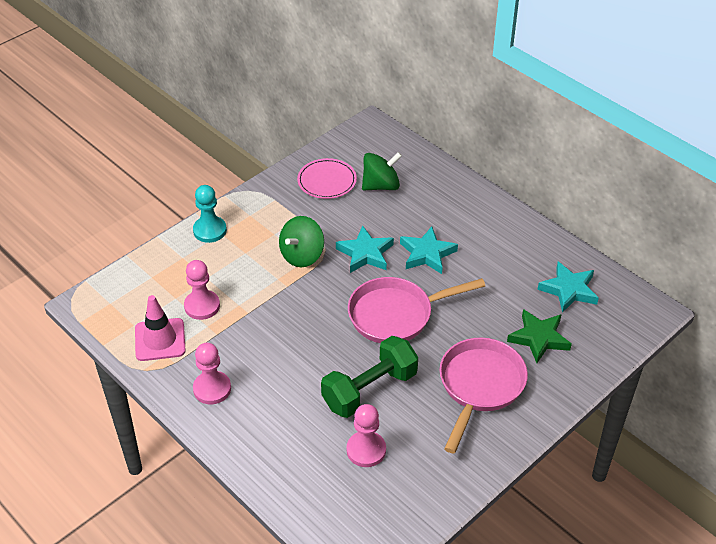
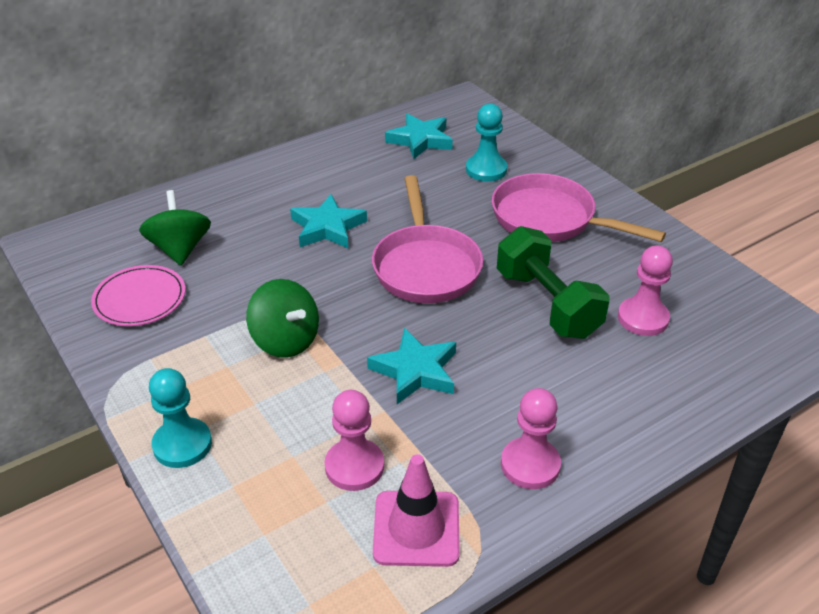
camera: 80 degrees left, 5 degrees down
turquoise star [336,225,394,273] -> turquoise star moved to [367,328,456,404]
green star [507,309,572,363] -> turquoise pawn [466,104,507,182]

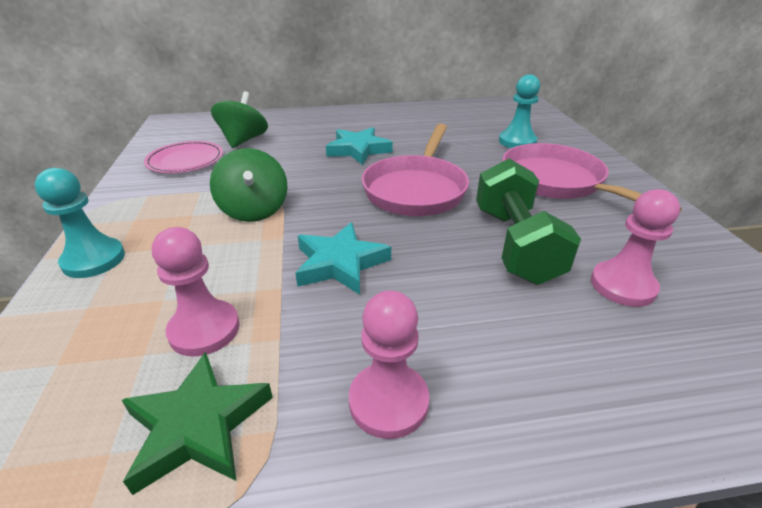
camera: 25 degrees right, 5 degrees down
pink traffic cone [373,454,460,567] -> green star [122,352,273,495]
turquoise star [385,113,453,159] -> none

